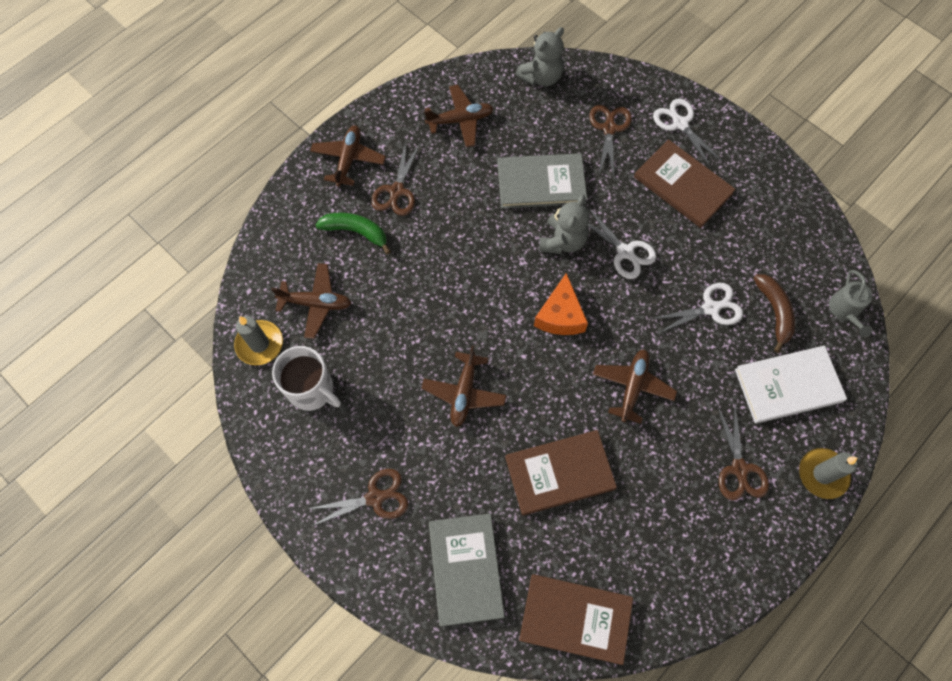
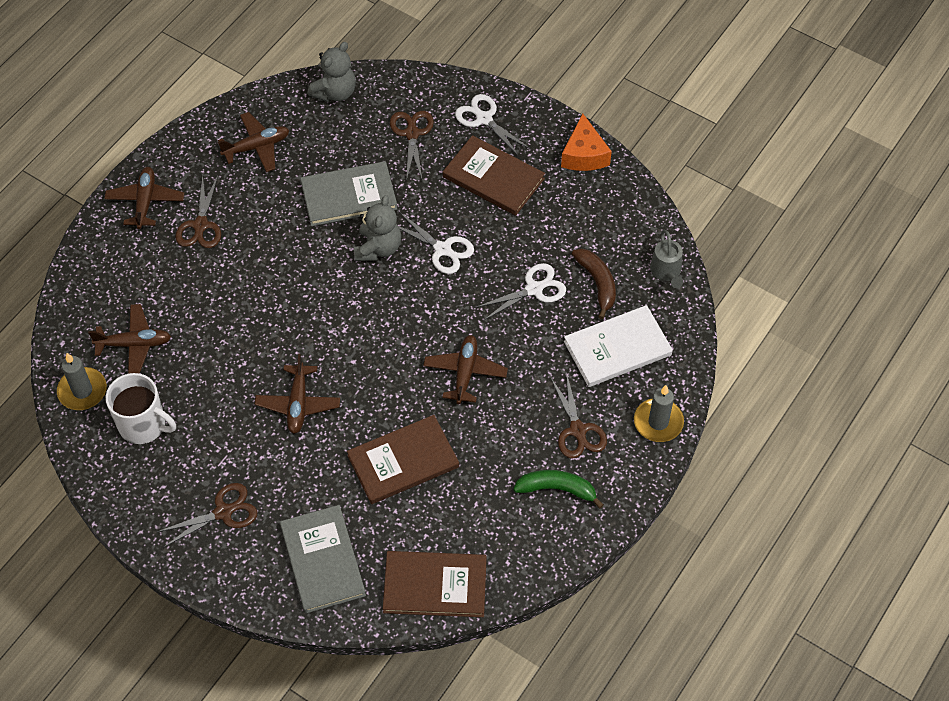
camera: 10 degrees left, 10 degrees down
green banana [316,213,391,254] -> green banana moved to [513,470,604,509]
orange cheese [534,273,588,335] -> orange cheese moved to [561,114,612,171]

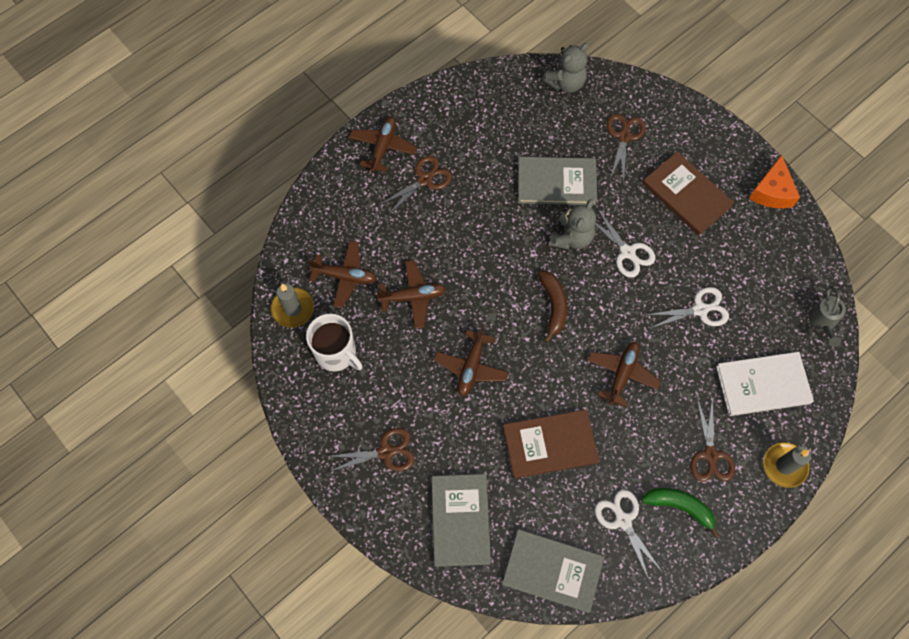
camera: 15 degrees right, 10 degrees up
brown scissors [175,175,221,248] -> brown scissors turned 150 degrees counterclockwise [379,156,452,215]
brown plane [218,112,289,172] -> brown plane moved to [376,260,446,329]
brown book [383,551,487,617] -> grey book [502,529,604,613]
white scissors [455,94,530,156] -> white scissors moved to [595,490,663,580]
brown banana [572,248,616,319] -> brown banana moved to [538,271,567,343]

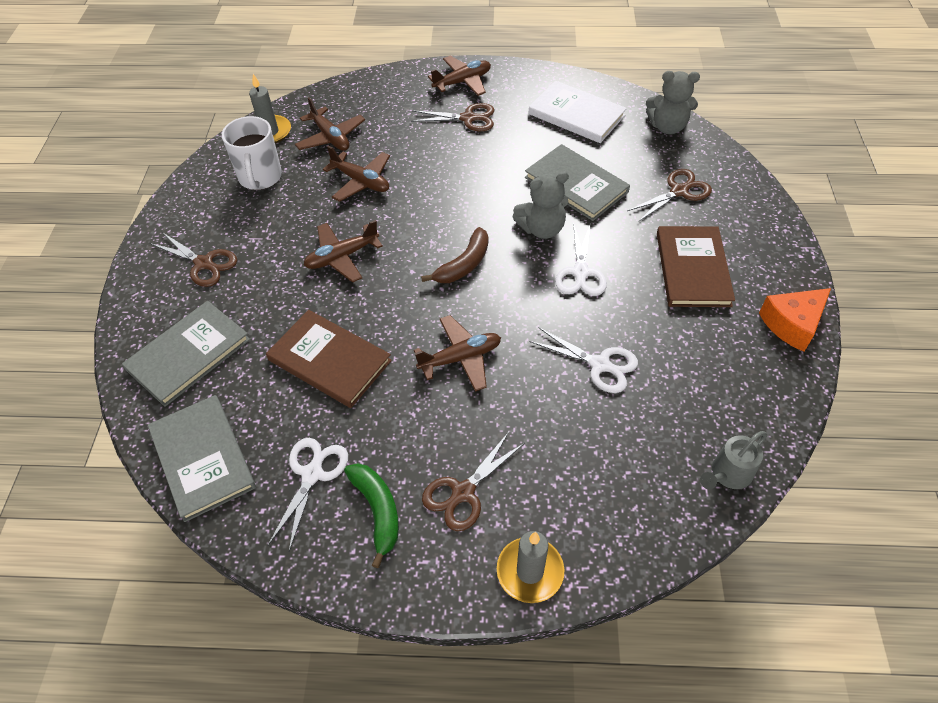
camera: 45 degrees right, 15 degrees down
white book [716,352,814,416] -> white book moved to [528,81,627,143]

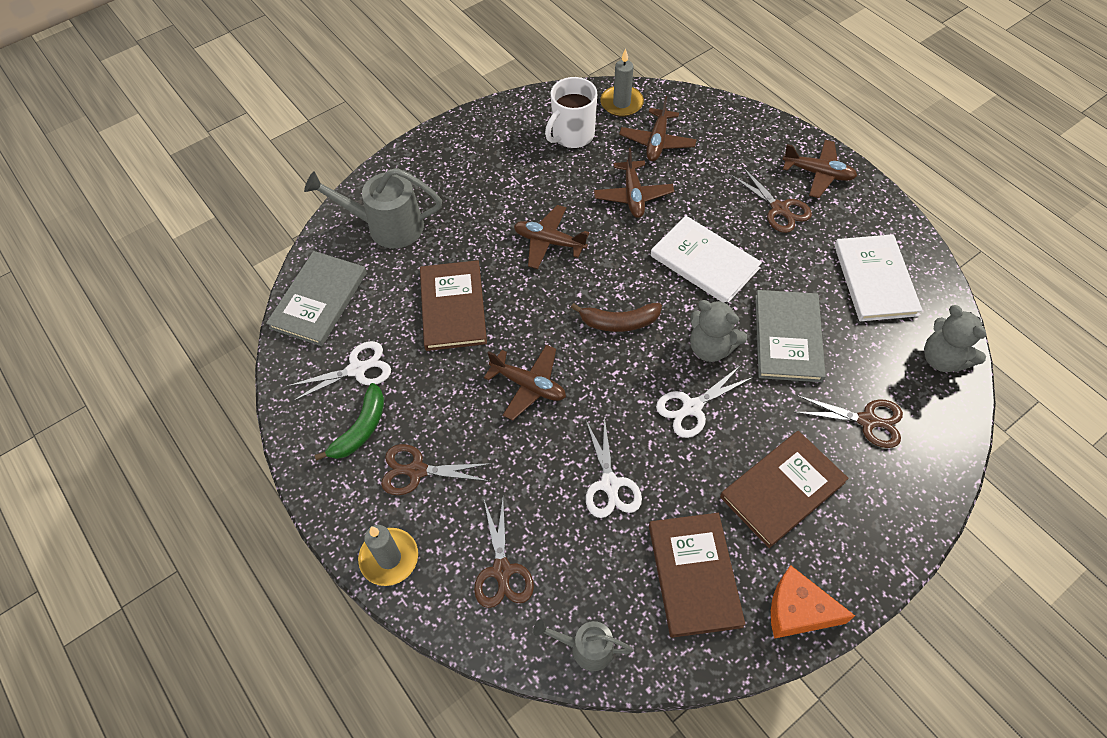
camera: 50 degrees right, 5 degrees up
grey book [122,301,250,407] -> grey watering can [304,168,442,248]
brown scissors [150,232,237,287] -> brown scissors moved to [474,499,534,608]
none -> brown book [649,513,746,638]
none -> white book [650,216,762,303]

